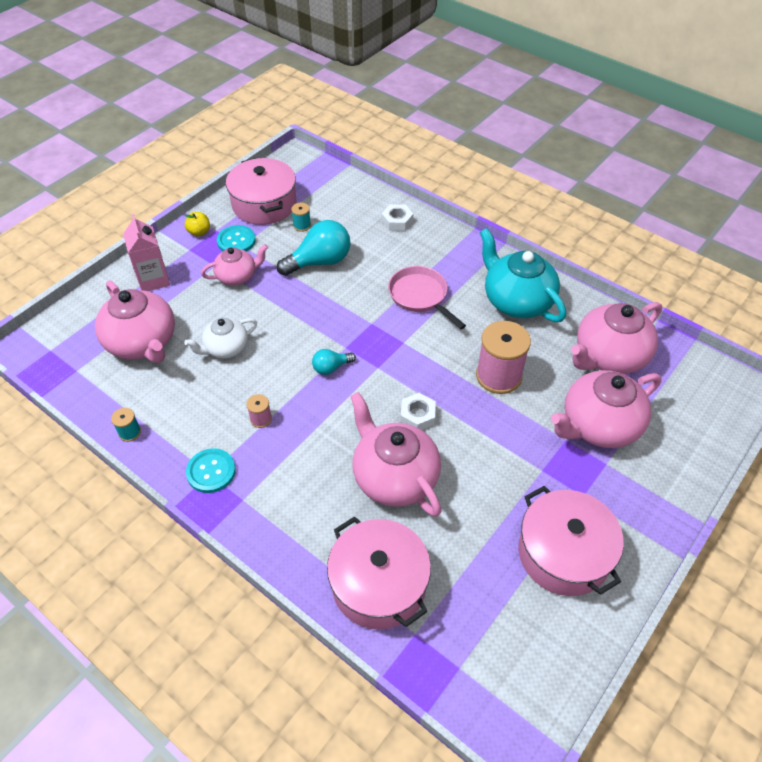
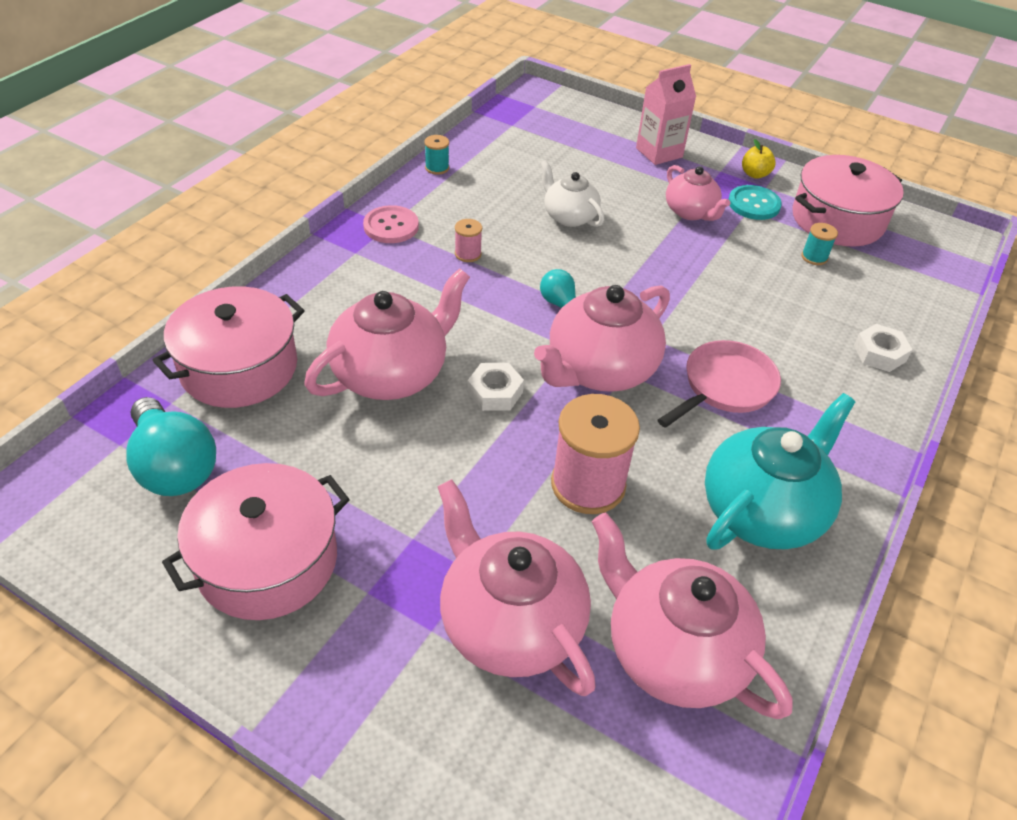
camera: 80 degrees right, 5 degrees down
pink teapot [95,281,175,363] -> pink teapot moved to [534,285,670,392]
turquoise button [186,448,236,493] -> pink button [363,205,419,243]
turquoise light bulb [277,220,350,276] -> turquoise light bulb moved to [127,397,216,496]

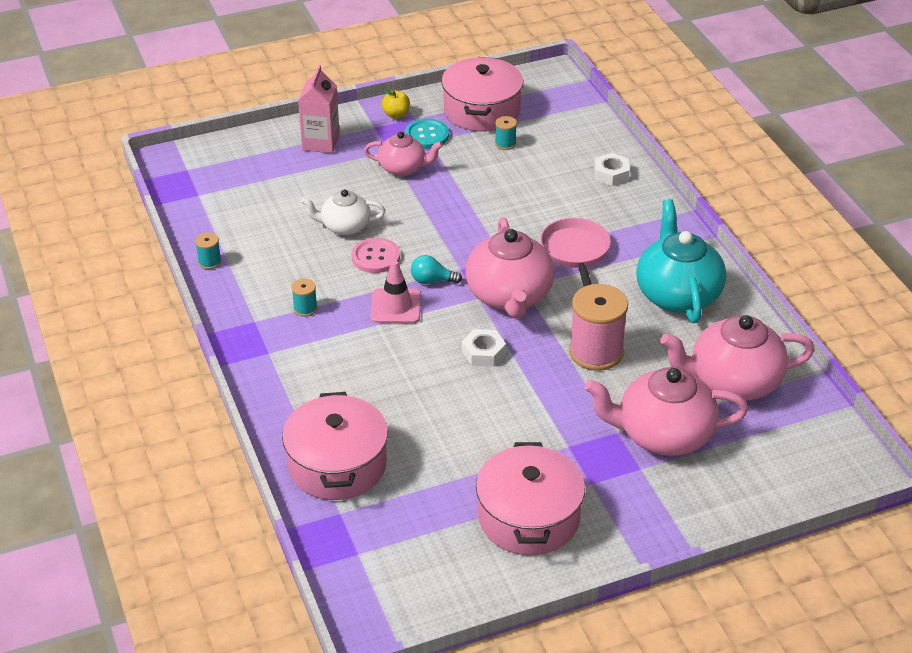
camera: 50 degrees left, 5 degrees down
turquoise light bulb [127,397,216,496] -> none
pink teapot [304,268,470,400] -> none
pink button [363,205,419,243] -> pink button moved to [351,238,400,273]
pink spool [455,219,482,262] -> none
none -> turquoise spool [291,278,317,317]
none -> pink traffic cone [371,260,421,323]

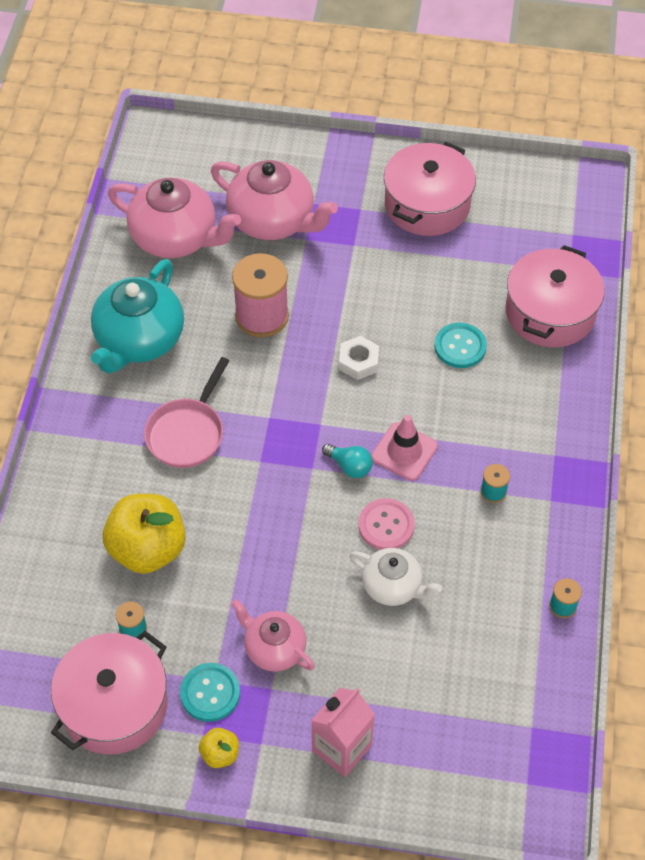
camera: 150 degrees left, 15 degrees up
pink teapot [465,217,555,318] -> none
white nut [594,153,630,186] -> none
none -> yellow apple [103,494,186,574]
none -> turquoise button [434,323,487,368]

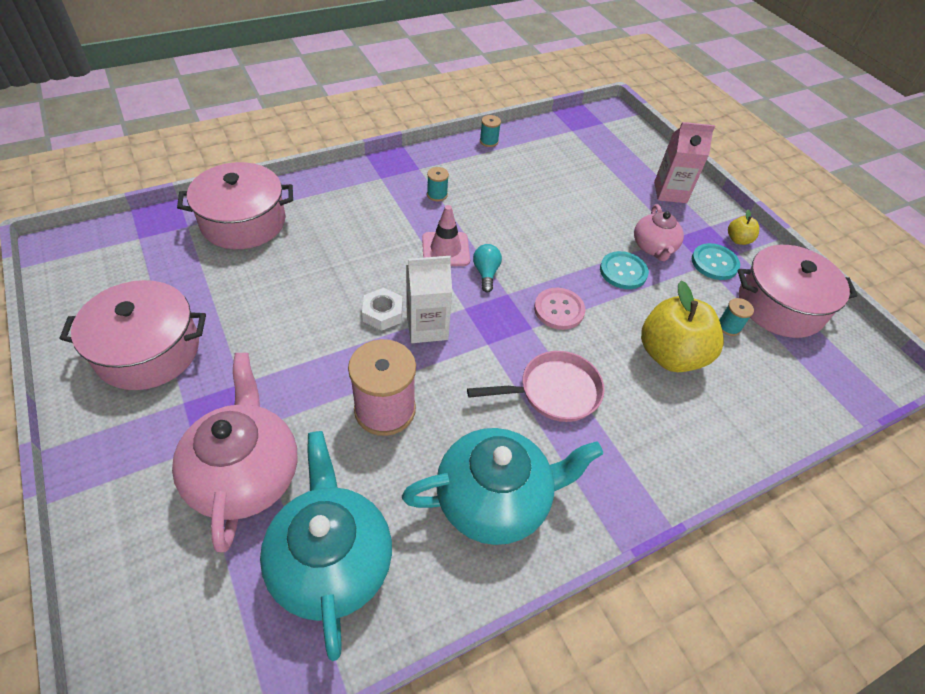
camera: 130 degrees left, 5 degrees down
pink teapot [108,178,241,258] -> turquoise teapot [260,431,392,661]
white teapot [349,548,442,606] -> none
pink button [358,498,415,550] -> pink button moved to [534,288,585,330]
turquoise button [434,323,487,368] -> turquoise button moved to [600,251,649,289]
none -> white carton [406,256,452,343]

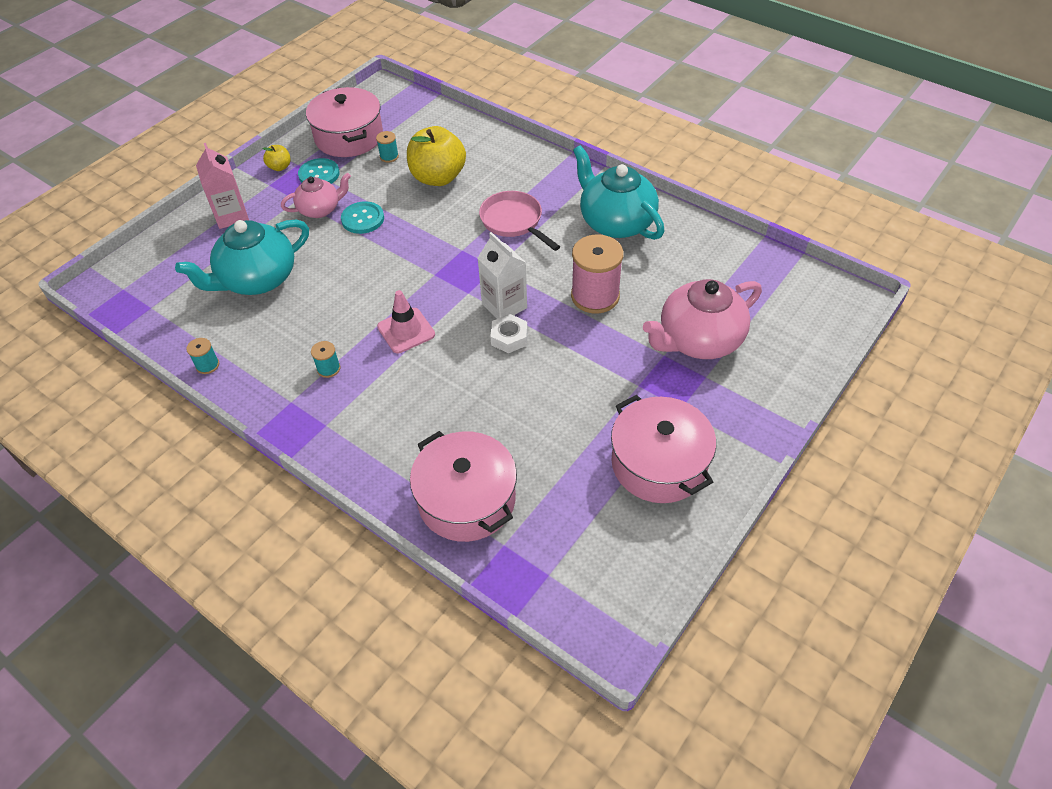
camera: 110 degrees left, 0 degrees up
turquoise teapot [260,431,392,661] -> turquoise teapot moved to [175,220,309,295]
turquoise light bulb [473,244,502,293] -> none
pink button [534,288,585,330] -> none

